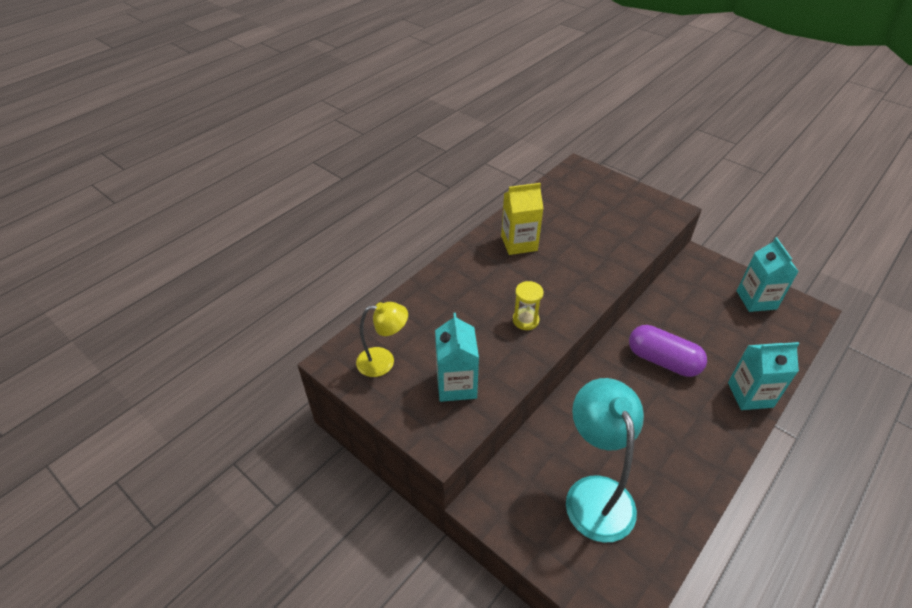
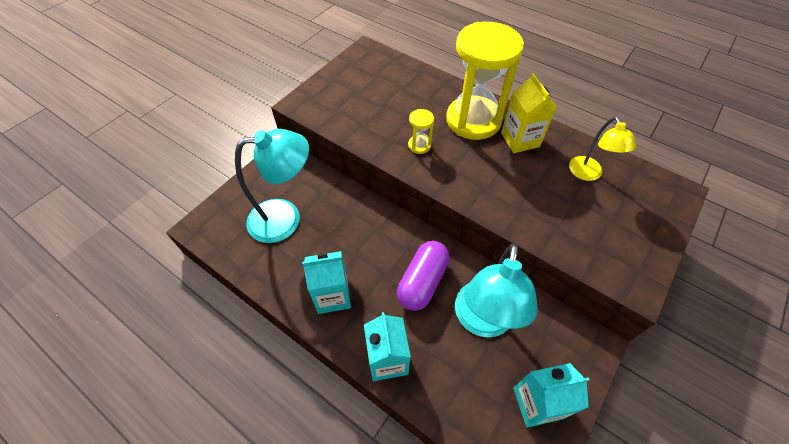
camera: 85 degrees right, 10 degrees up
yellow lamp [356,302,408,377] -> yellow lamp moved to [569,117,636,181]
turquoise carton [435,313,479,402] -> turquoise carton moved to [302,251,351,314]
none -> yellow hourglass [446,22,524,140]
none -> turquoise lamp [455,243,538,337]

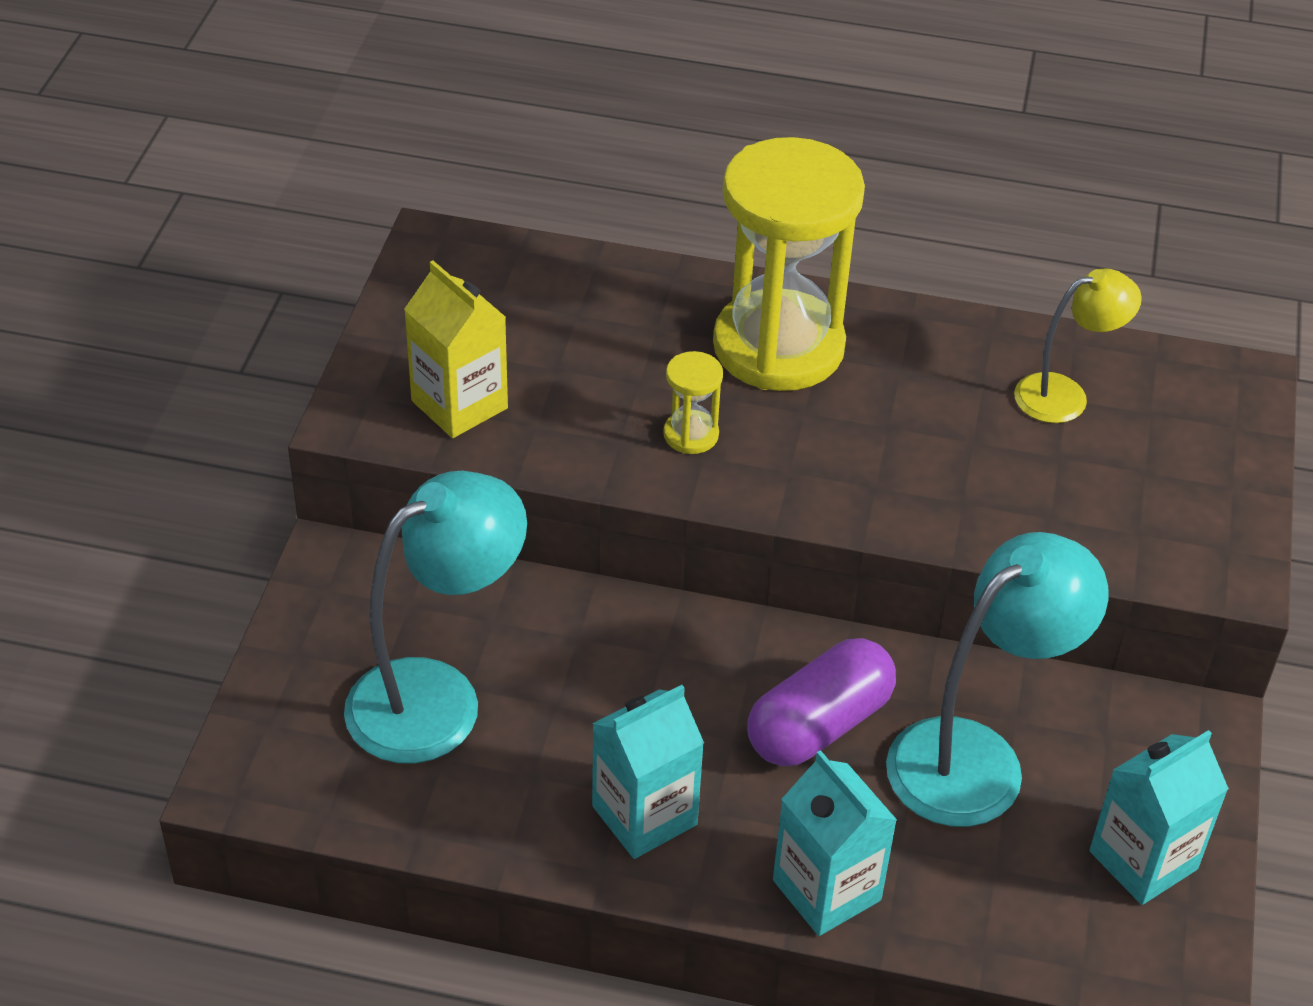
camera: 25 degrees left, 10 degrees down
purple capsule [397,241,449,311] -> purple capsule turned 45 degrees clockwise [747,638,896,766]
turquoise lamp [455,243,538,337] -> turquoise lamp turned 120 degrees counterclockwise [886,532,1108,827]
yellow carton [501,73,557,153] -> yellow carton moved to [404,261,508,438]
yellow lamp [569,117,636,181] -> yellow lamp turned 75 degrees counterclockwise [1014,268,1142,423]

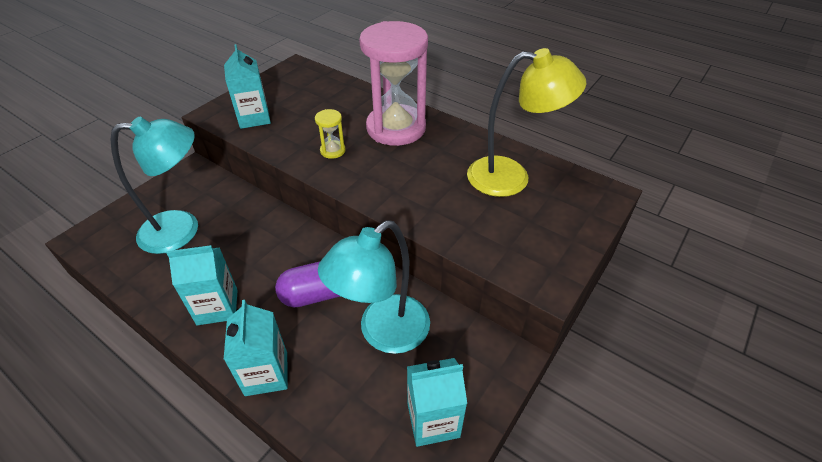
camera: 25 degrees right, 0 degrees up
yellow carton [404,261,508,438] -> turquoise carton [224,44,271,129]
yellow hourglass [713,137,865,391] -> pink hourglass [359,21,428,146]
turquoise lamp [886,532,1108,827] -> turquoise lamp turned 150 degrees clockwise [318,220,430,354]
yellow lamp [1014,268,1142,423] -> yellow lamp [467,48,586,197], size x1.71

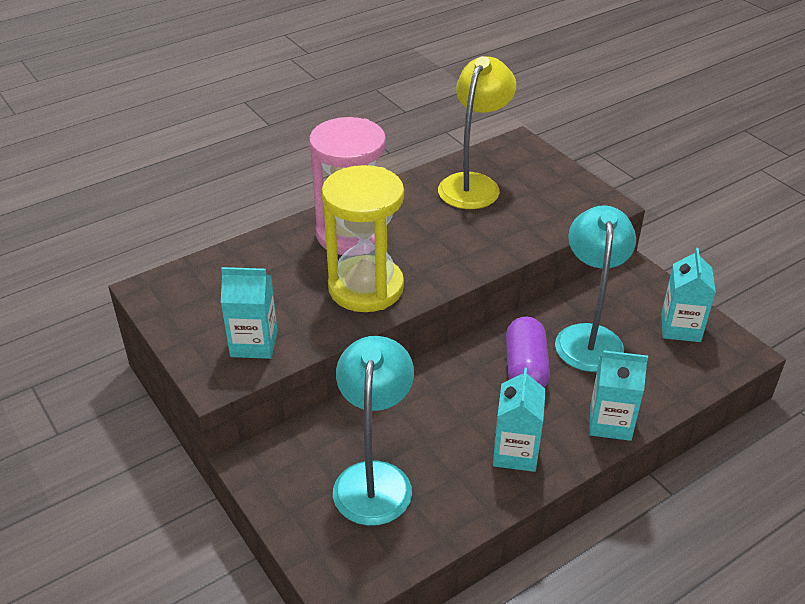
camera: 70 degrees left, 5 degrees down
yellow hourglass [315,109,346,159] -> yellow hourglass [322,165,404,312], size x2.48
turquoise lamp [318,220,430,354] -> turquoise lamp turned 150 degrees counterclockwise [555,206,636,372]

